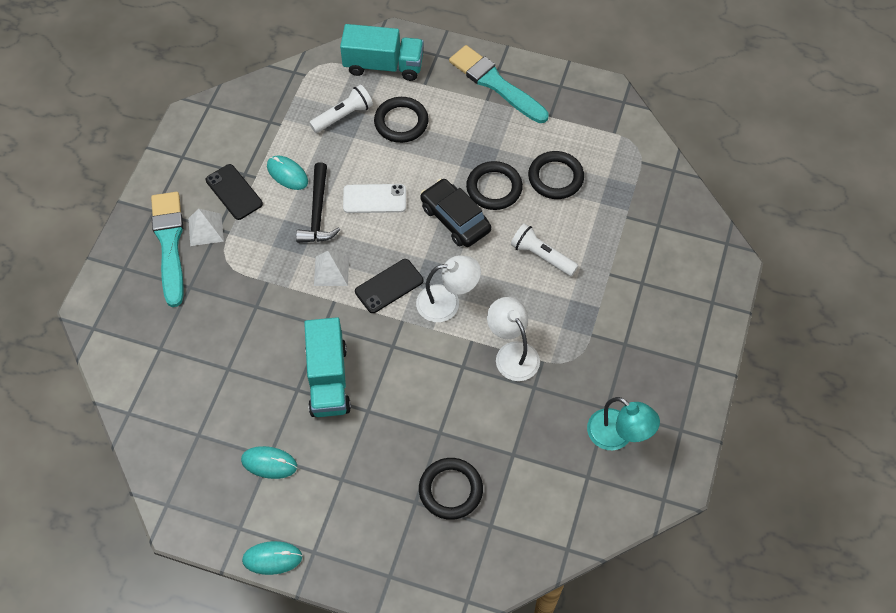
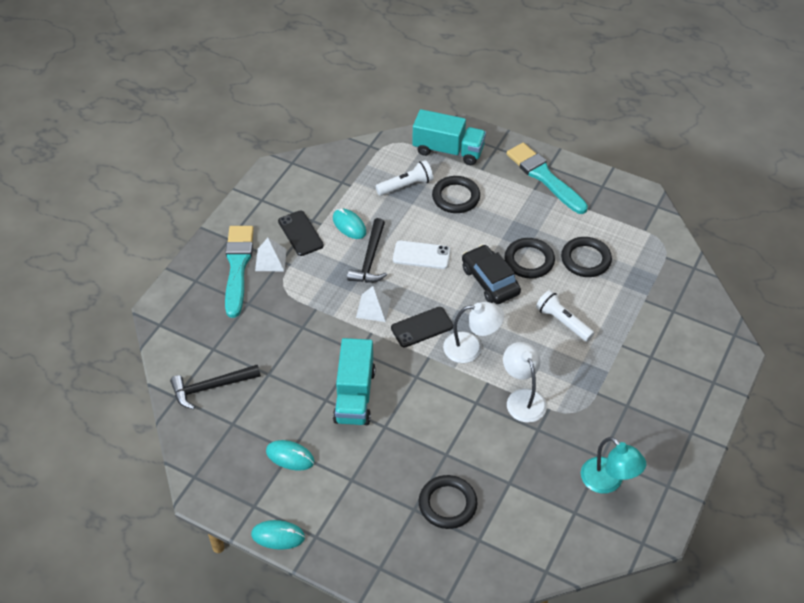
camera: 10 degrees right, 10 degrees down
none -> black hammer [170,365,261,409]

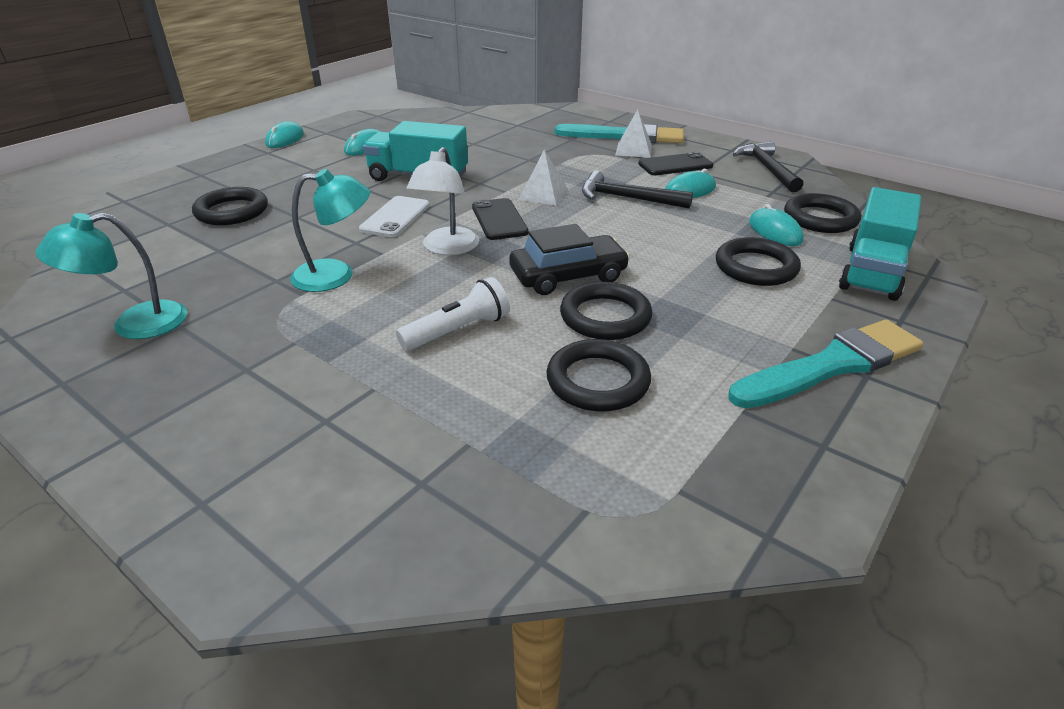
camera: 100 degrees right, 15 degrees down
black hammer [170,365,261,409] -> black hammer moved to [733,141,803,192]
white flashlight [376,160,433,196] -> turquoise mouse [749,204,804,246]
white phone [393,241,451,269] -> white phone moved to [359,196,430,237]
white lamp [503,342,547,423] -> turquoise lamp [290,169,370,292]
none -> black ring [784,193,861,233]

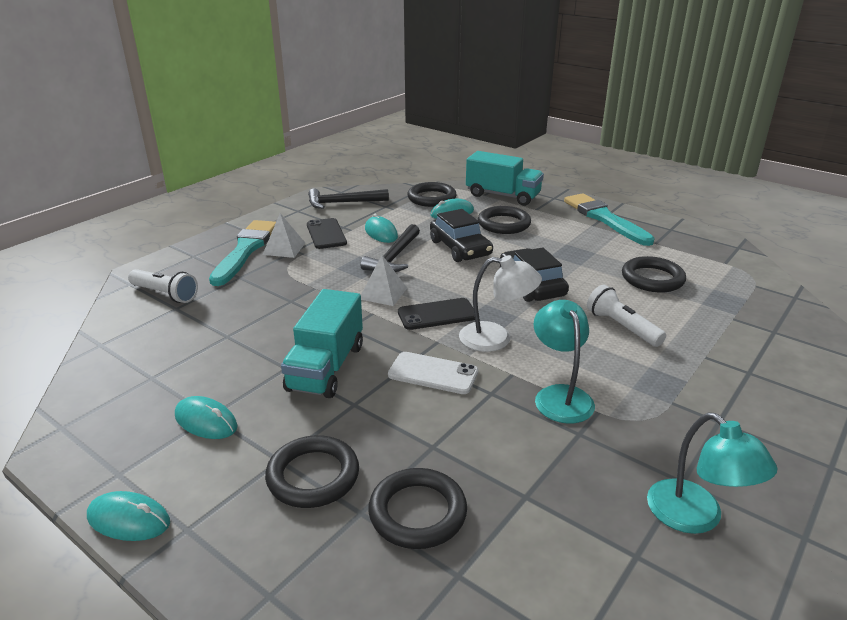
camera: 90 degrees left, 5 degrees down
black ring [560,282,652,340] -> black ring moved to [265,435,359,508]
none -> white flashlight [128,269,198,303]
none -> black car [430,209,493,262]

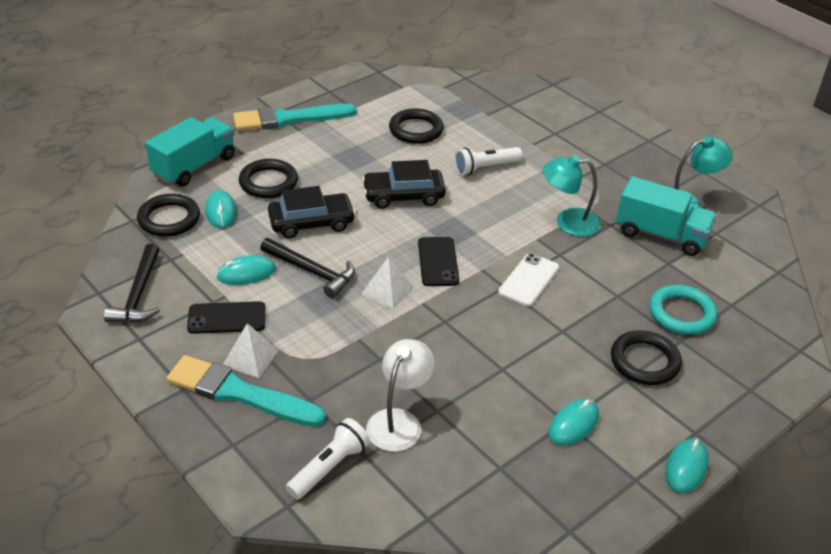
camera: 80 degrees left, 10 degrees up
turquoise truck [281,289,363,398] -> turquoise truck moved to [616,176,717,256]
black ring [368,468,467,549] -> turquoise ring [650,285,717,335]
white lamp [459,255,542,352] -> white lamp moved to [366,339,435,452]

